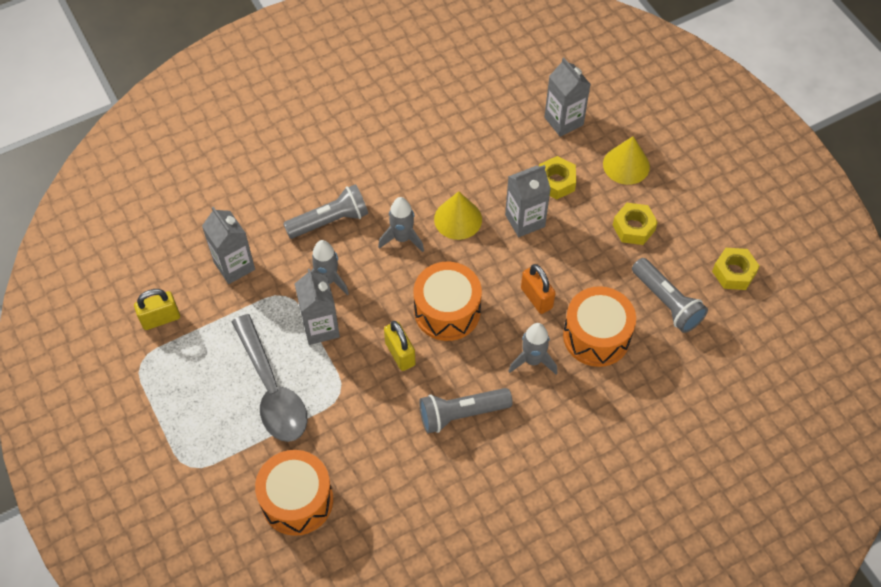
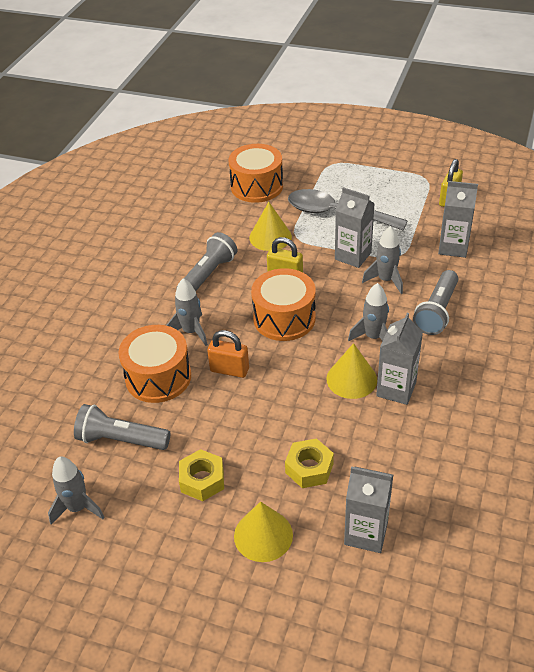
camera: 140 degrees right, 15 degrees down
grey carton [505,165,551,237] -> grey carton moved to [376,313,423,405]
yellow nut [712,248,760,290] -> grey rocket [48,457,105,524]
none -> yellow cone [249,202,292,251]

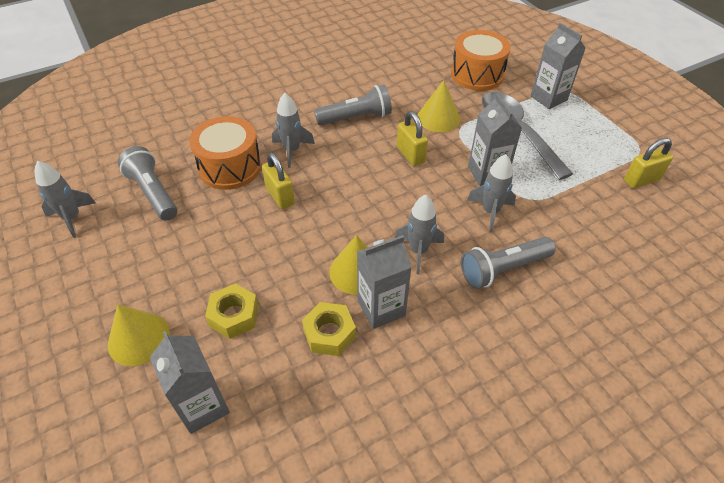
camera: 40 degrees right, 5 degrees up
yellow nut [179,449,224,501] -> yellow nut moved to [302,302,356,356]
orange padlock [207,330,249,378] -> yellow padlock [262,152,295,209]
orange drum [251,268,316,341] -> none
grey carton [438,181,478,258] -> grey carton moved to [531,23,585,109]

